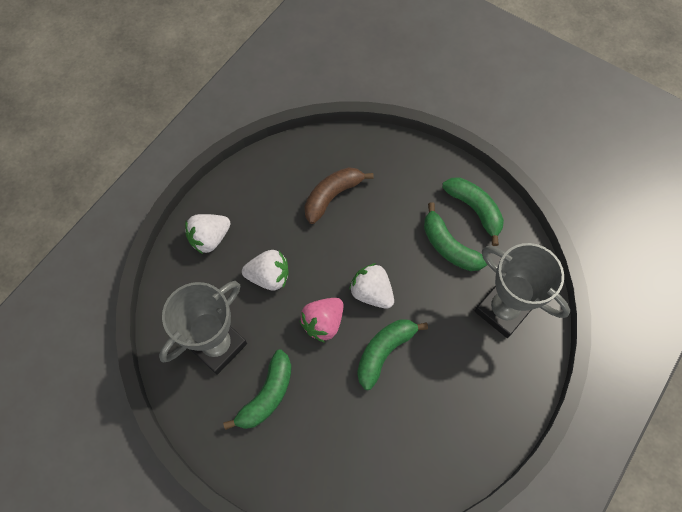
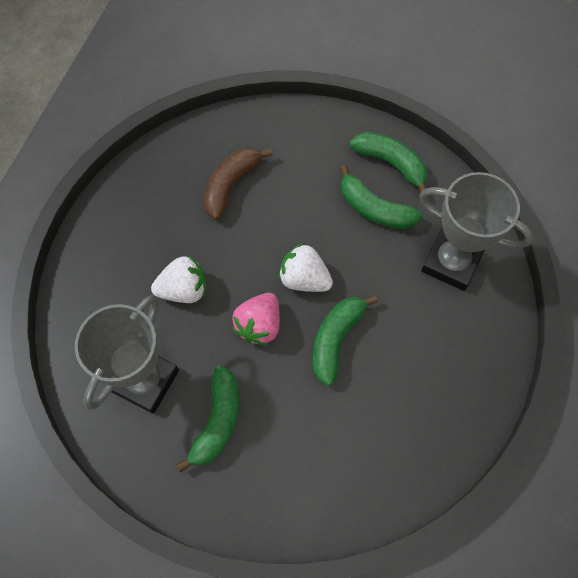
camera: 15 degrees left, 0 degrees up
white strawberry [185,214,231,254] -> none

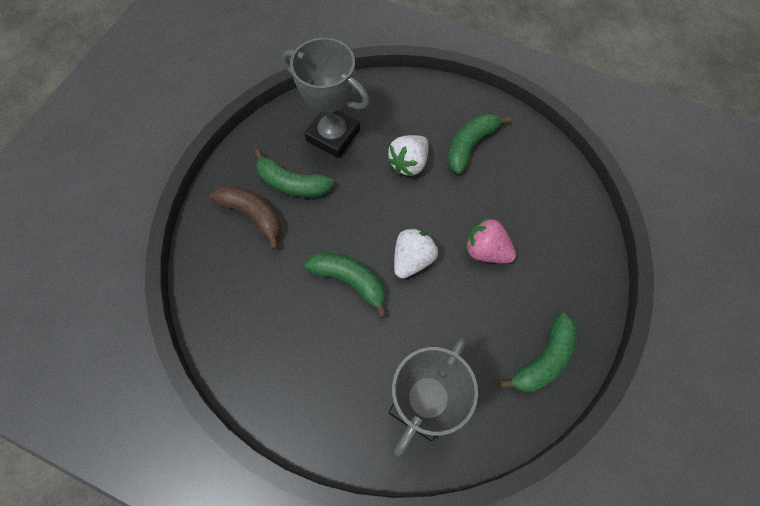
camera: 95 degrees right, 0 degrees up
white strawberry [151,256,206,303] -> white strawberry turned 45 degrees clockwise [387,135,429,176]
brown banana [204,148,272,220] -> brown banana moved to [210,185,281,250]
pink strawberry [232,293,280,345] -> pink strawberry moved to [465,217,516,263]
green banana [340,165,423,229] -> green banana moved to [447,113,511,174]

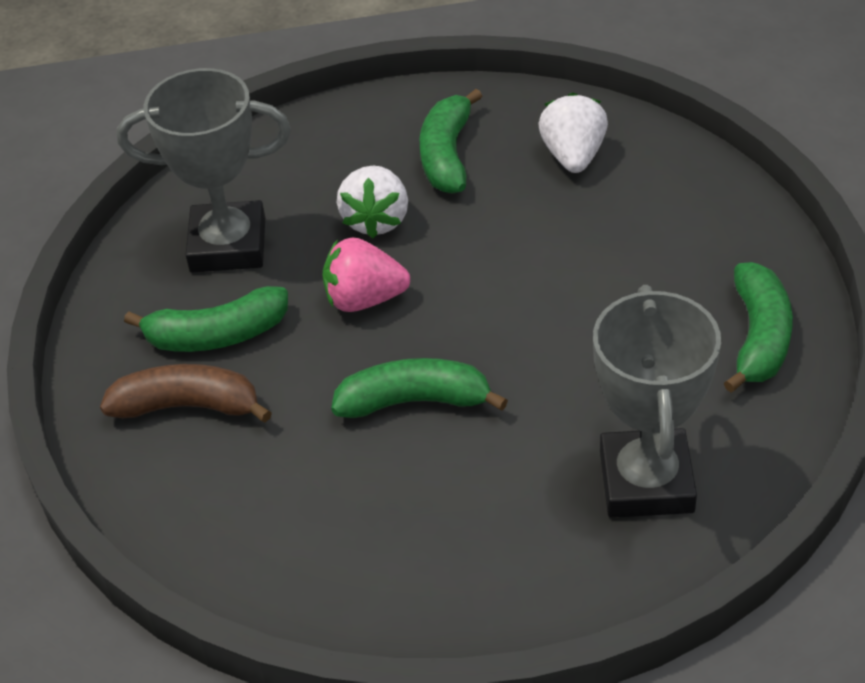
camera: 30 degrees left, 20 degrees down
white strawberry [394,227,438,279] -> white strawberry moved to [538,93,608,173]
pink strawberry [465,217,516,263] -> pink strawberry moved to [322,237,410,312]

